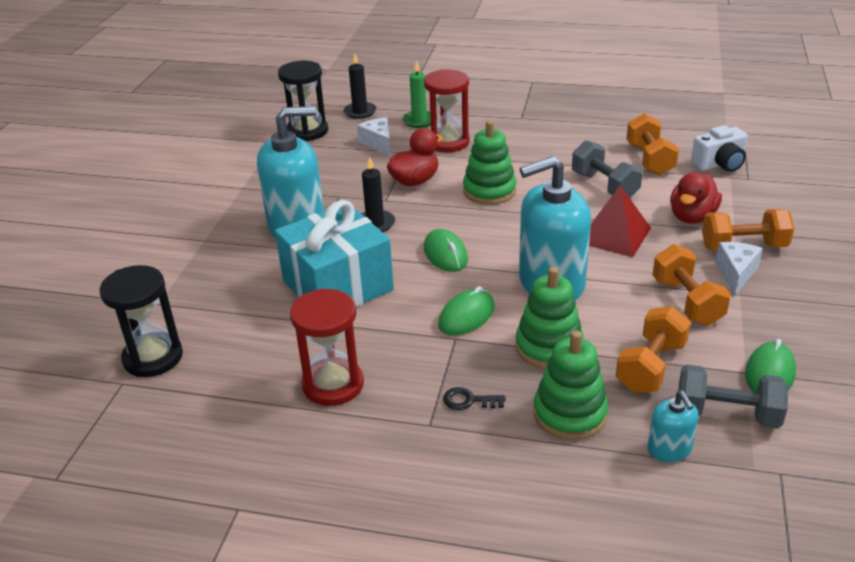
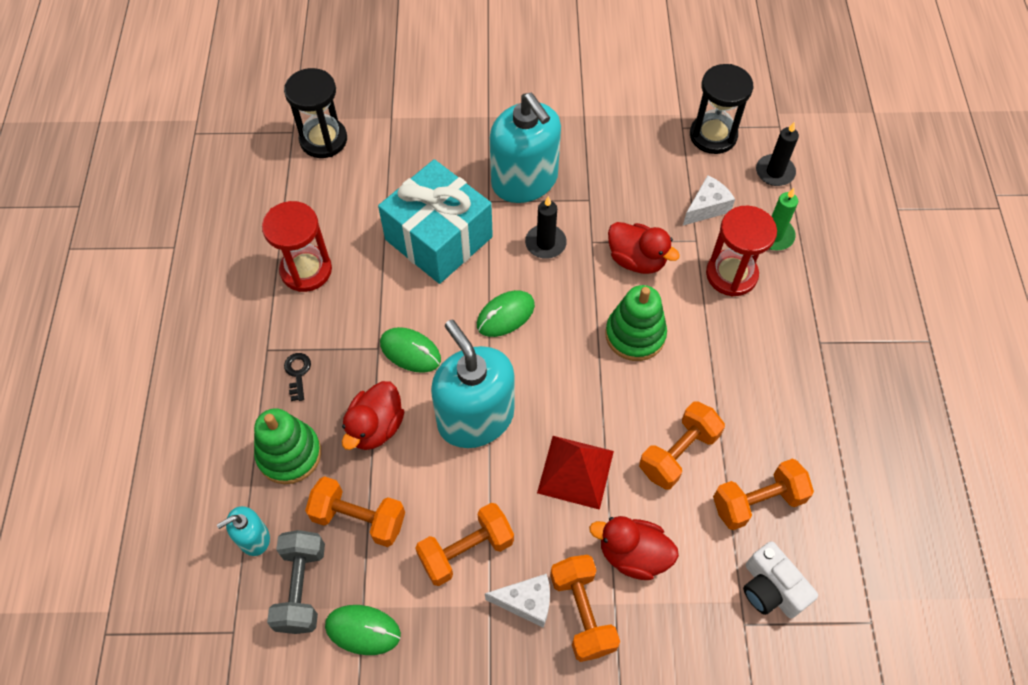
camera: 75 degrees right, 25 degrees up
green stacking toy [515,267,584,369] -> red duck [342,381,404,450]
grey dumbbell [572,140,643,198] -> orange dumbbell [639,401,725,489]

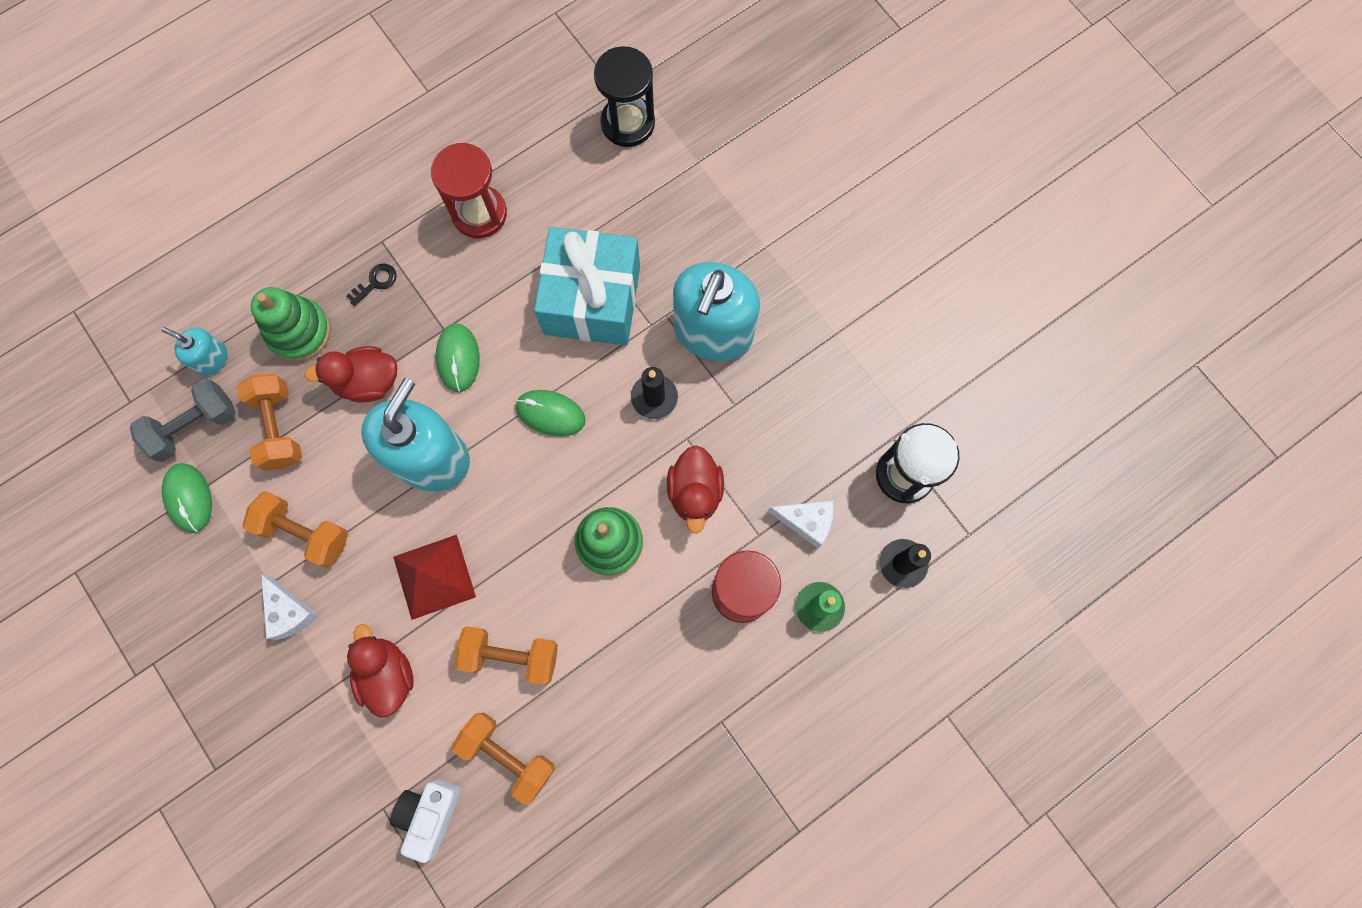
camera: 55 degrees right, 15 degrees up
orange dumbbell [550,555,620,662] -> none

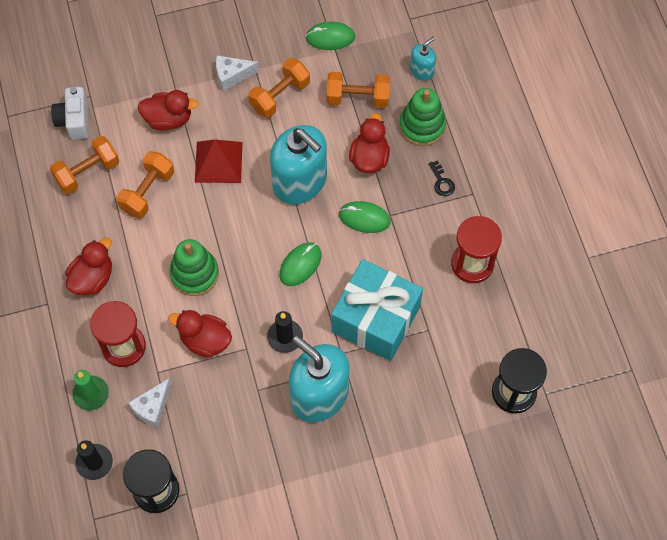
camera: 110 degrees right, 10 degrees down
grey dumbbell [130,379,236,462] -> none
white camera [390,779,461,863] -> white camera turned 135 degrees counterclockwise [51,87,89,140]
none -> red duck [66,238,112,295]

